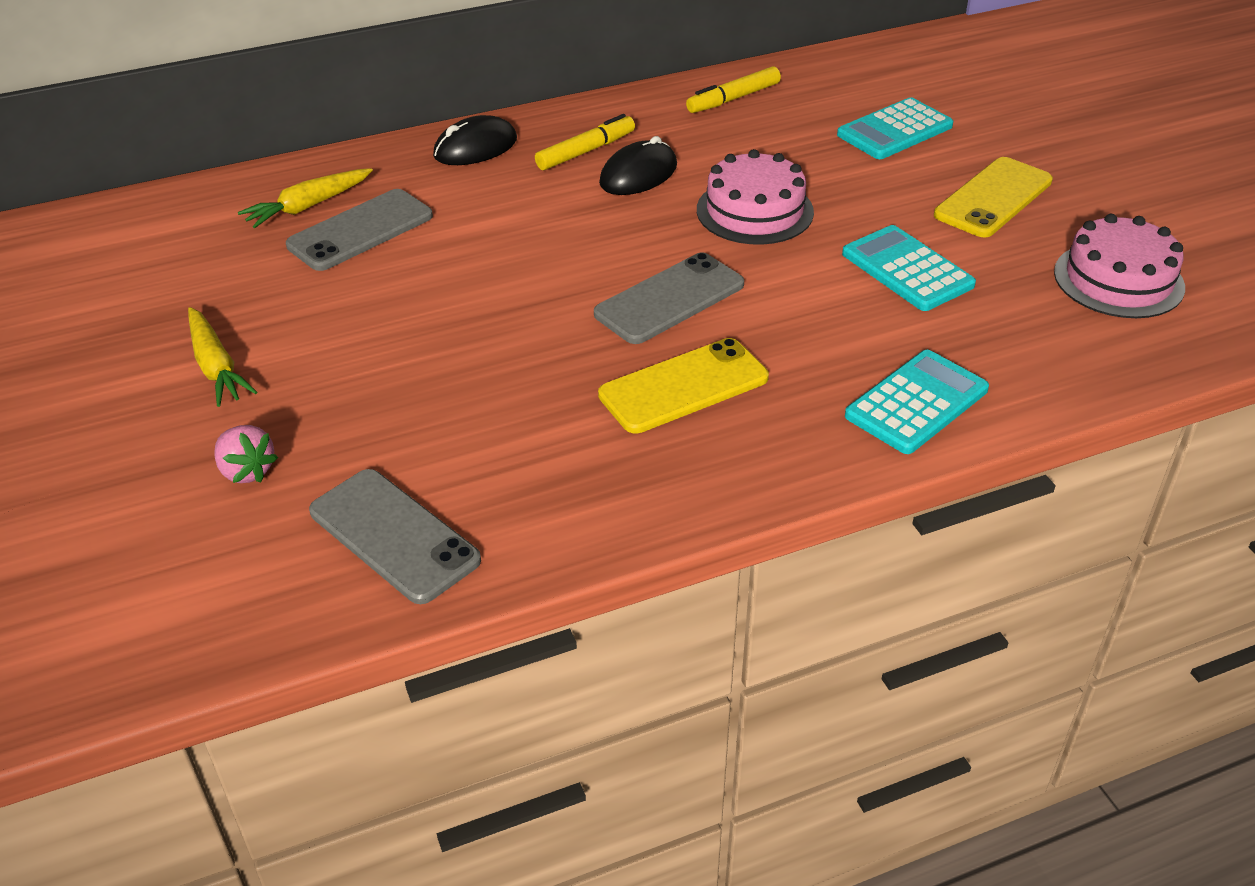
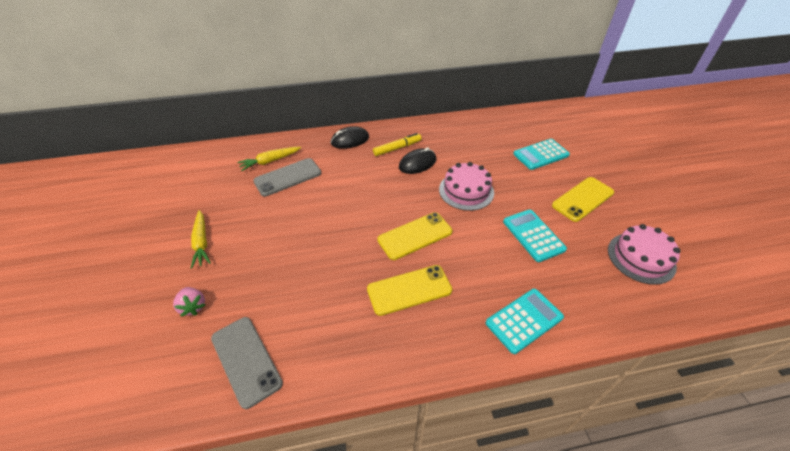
camera: 10 degrees right, 5 degrees up
grey phone [594,252,744,344] -> yellow phone [377,212,453,260]
yellow marker [686,66,781,113] -> none

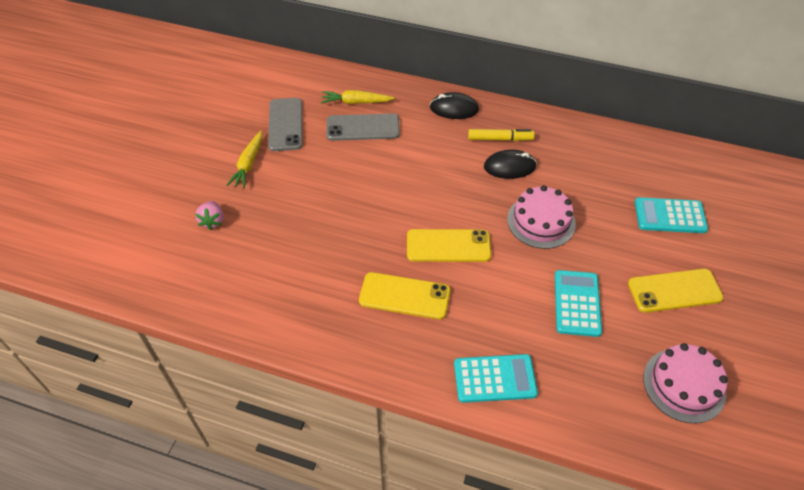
camera: 30 degrees right, 5 degrees up
grey phone [211,317,283,409] -> grey phone moved to [268,98,303,151]

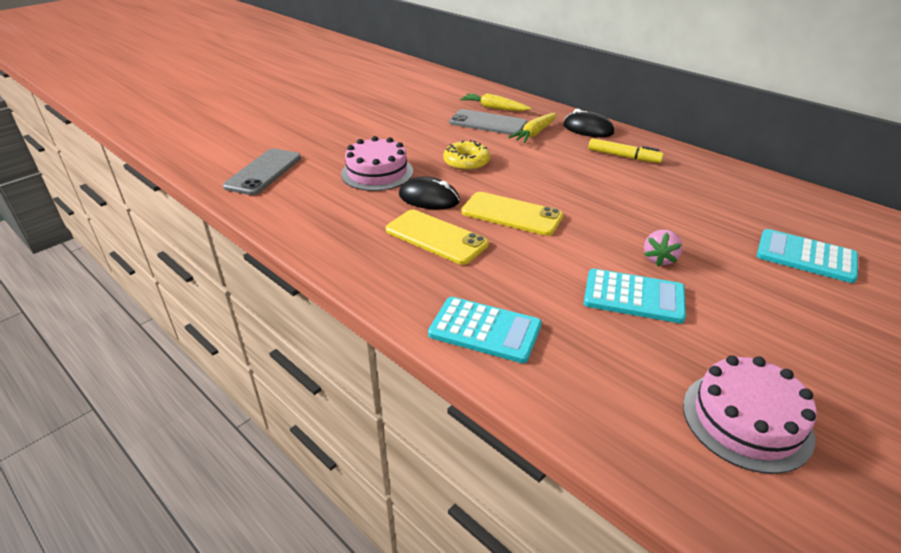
camera: 25 degrees right, 15 degrees down
pink strawberry [195,201,224,230] -> pink strawberry moved to [644,229,683,267]
yellow carrot [227,131,262,188] -> yellow carrot moved to [508,113,557,143]
grey phone [268,98,303,151] -> grey phone moved to [223,149,301,195]
black mouse [484,149,537,179] -> black mouse moved to [399,176,460,210]
pink cake [507,185,576,249] -> pink cake moved to [341,136,413,191]
turquoise calculator [555,270,602,337] -> turquoise calculator turned 75 degrees clockwise [584,269,686,323]
yellow phone [628,269,724,313] -> none
none -> yellow donut [443,140,490,171]

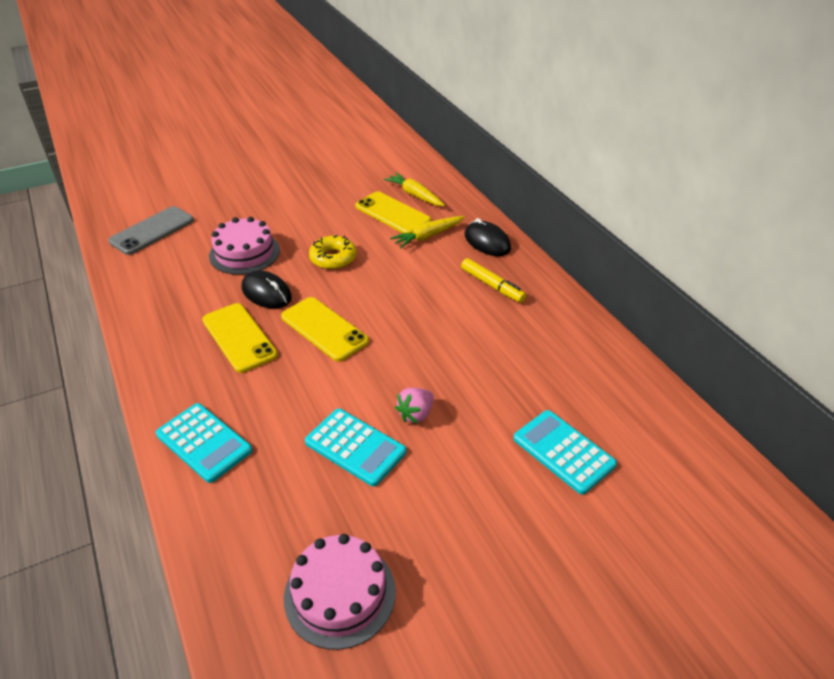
camera: 20 degrees right, 5 degrees up
grey phone [449,109,527,135] -> yellow phone [355,191,431,233]

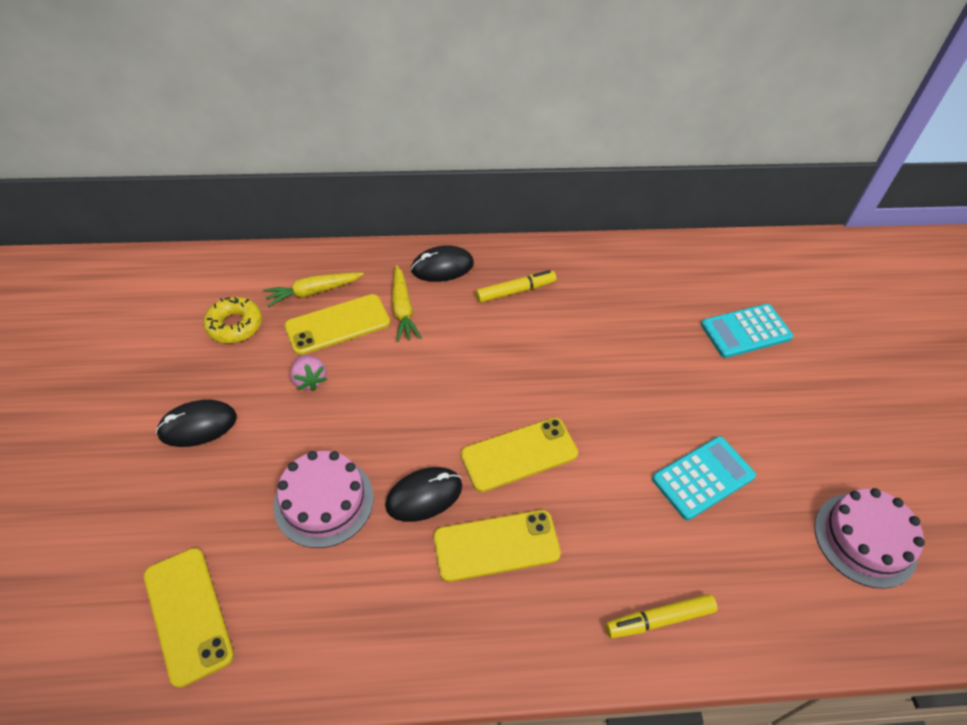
camera: 70 degrees left, 10 degrees up
grey phone [108,206,194,255] -> yellow phone [144,548,234,688]
turquoise calculator [156,403,252,483] -> yellow marker [605,594,717,639]
yellow donut [309,235,357,270] -> yellow donut moved to [203,297,262,343]
pink strawberry [395,388,434,423] -> pink strawberry moved to [290,355,327,391]
none -> black mouse [156,400,237,447]

